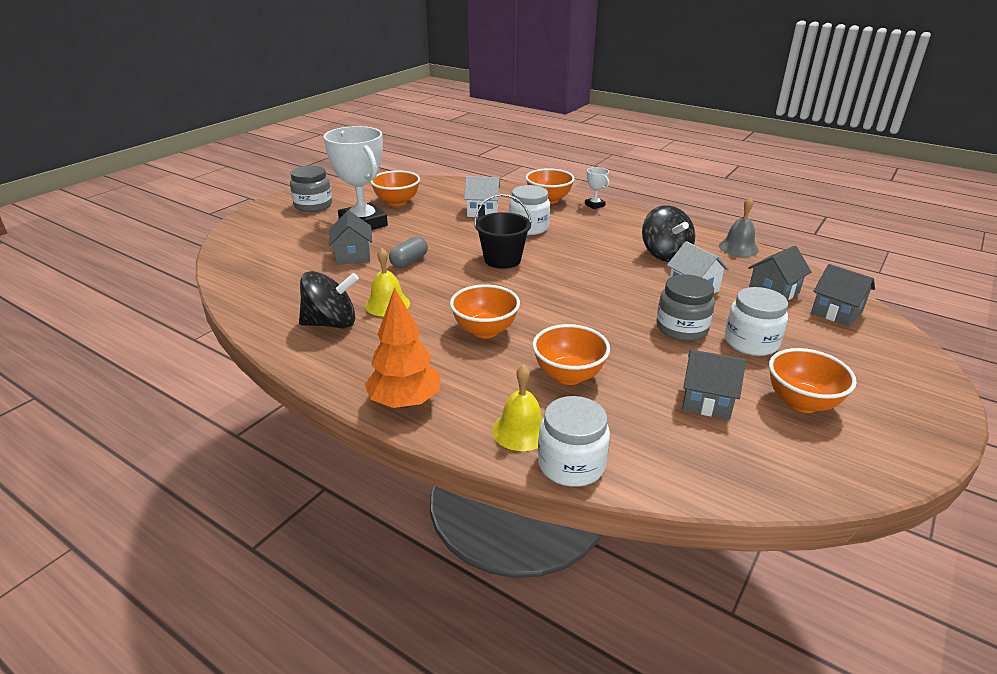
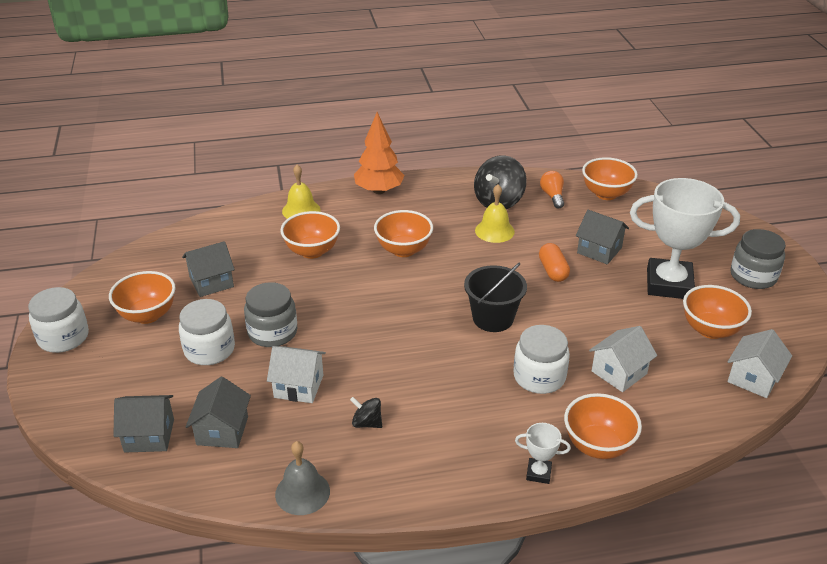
camera: 135 degrees right, 5 degrees up
grey capsule [389,236,428,268] -> orange capsule [539,243,570,282]
white jar [538,396,610,487] -> white jar moved to [28,287,89,353]
black spinning top [642,205,695,262] -> black spinning top [350,397,382,428], size x0.51
none -> orange light bulb [540,171,564,209]
none -> orange bowl [582,157,638,200]
none -> white house [728,329,792,398]

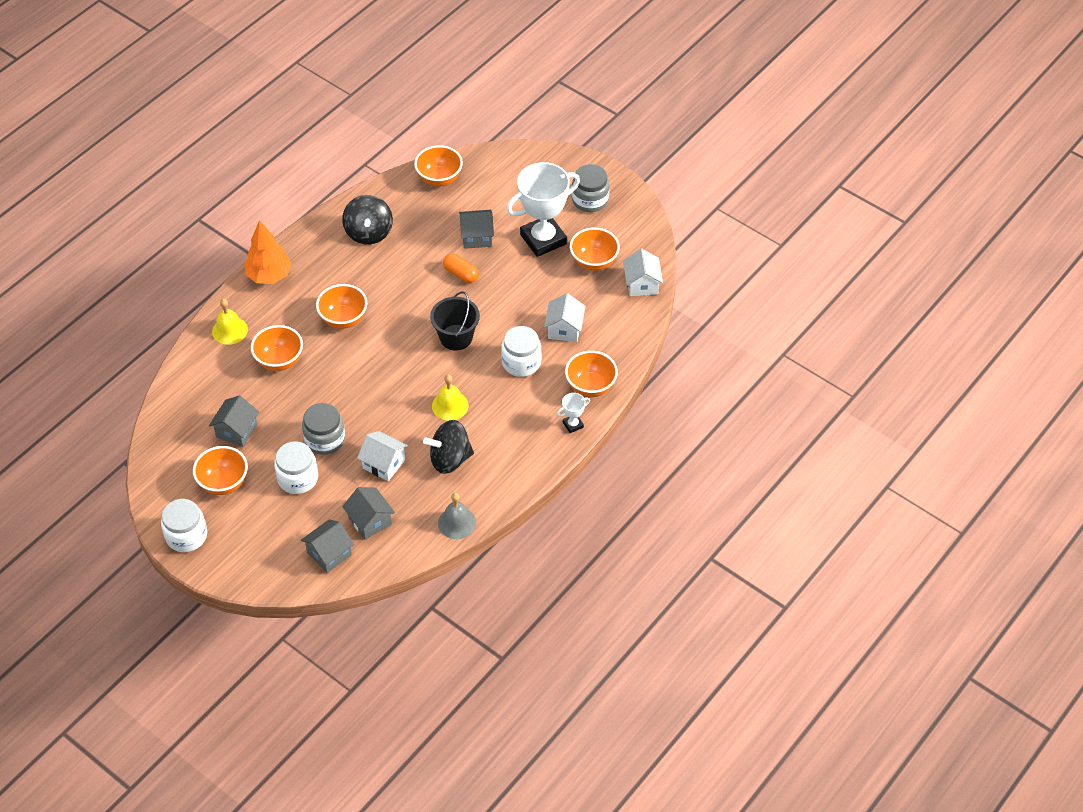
camera: 40 degrees left, 15 degrees up
white house [267,346,326,403] -> white house turned 60 degrees clockwise [357,431,408,481]
black spinning top [350,397,382,428] -> black spinning top [423,420,474,474], size x1.96
yellow bell [475,184,515,243] -> yellow bell moved to [432,374,468,421]
orange light bulb [540,171,564,209] -> none

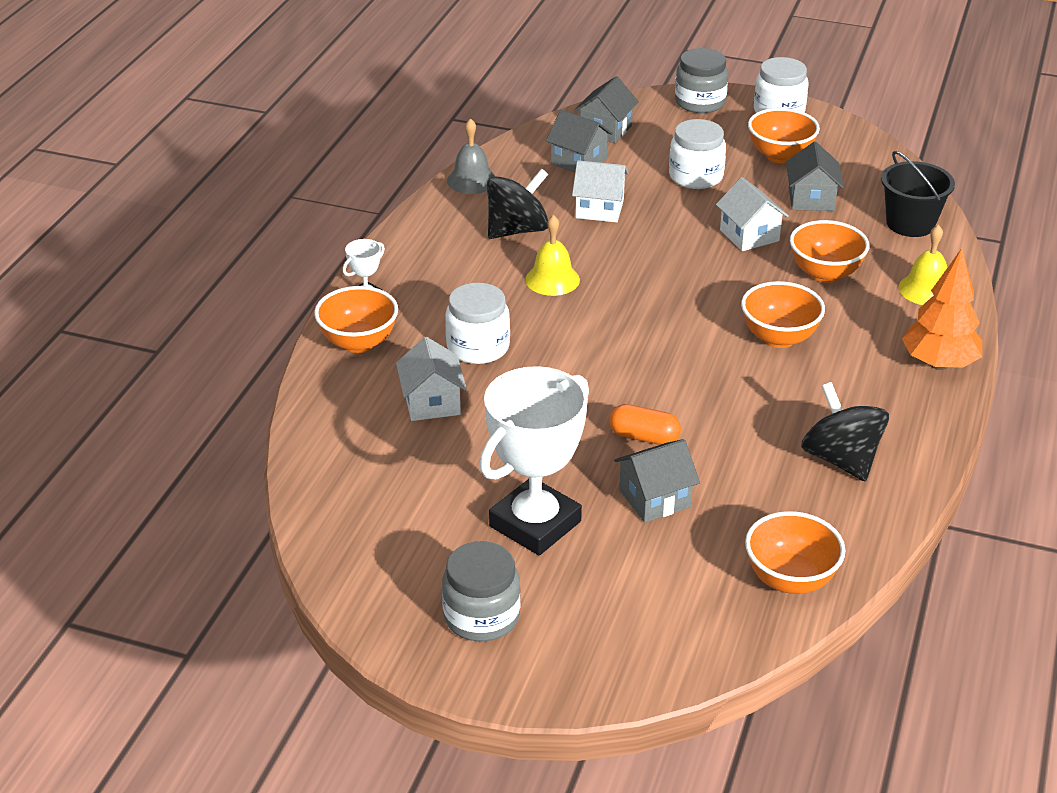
camera: 160 degrees right, 15 degrees down
grey jar [302,403,345,455] -> grey jar moved to [675,48,728,113]
black bucket [430,291,480,351] -> black bucket moved to [881,151,955,237]
orange bowl [570,228,620,271] -> none
white house [623,249,663,296] -> white house moved to [716,177,789,251]

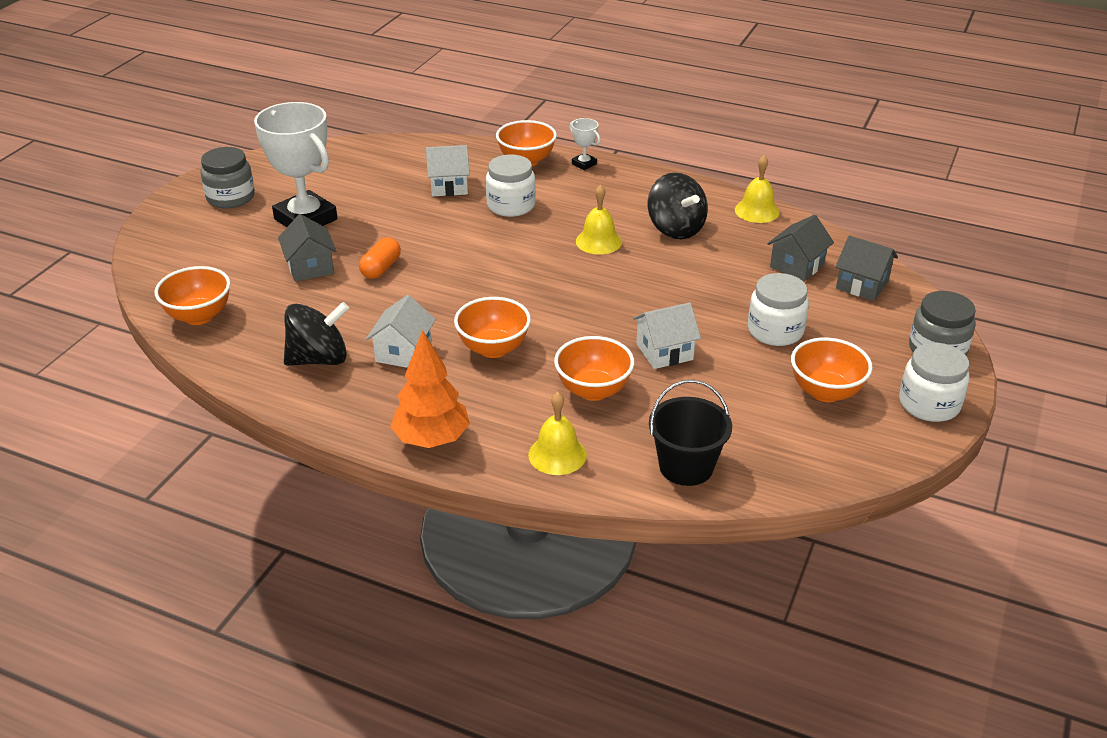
camera: 95 degrees right, 0 degrees up
grey bell [447,118,496,194] -> yellow bell [735,155,780,223]
white house [572,160,629,223] -> white house moved to [366,295,436,368]
grey house [786,141,844,211] -> none

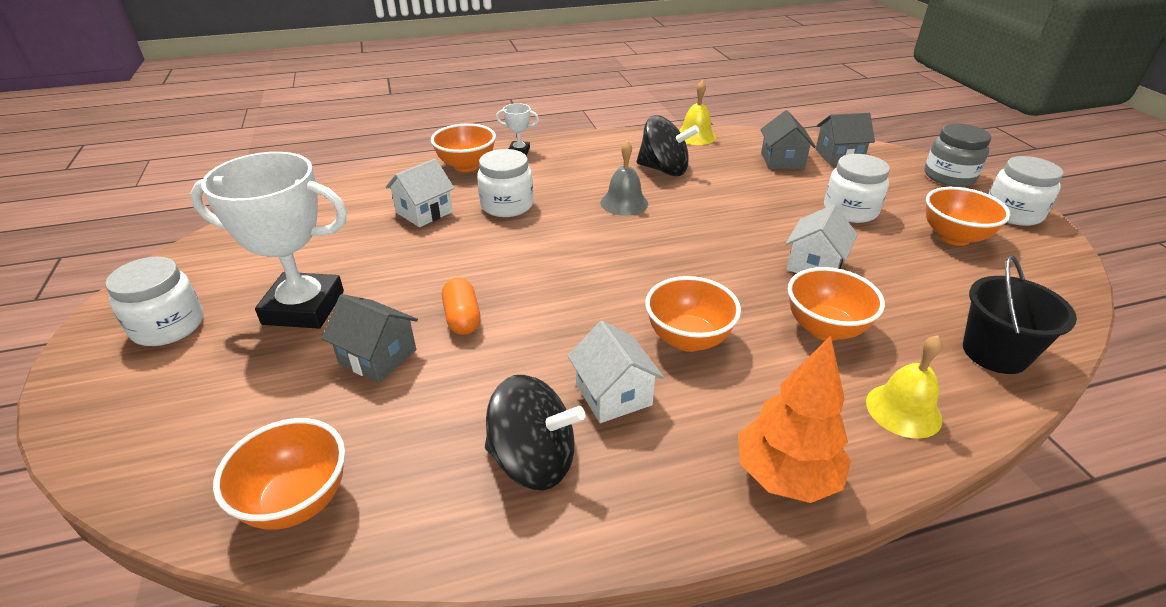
camera: 40 degrees left, 0 degrees up
grey jar [200,147,255,208] -> white jar [105,257,203,346]
black spinning top [284,302,349,366] -> black spinning top turned 75 degrees clockwise [485,375,586,490]
yellow bell [576,184,622,255] -> grey bell [600,140,648,216]

